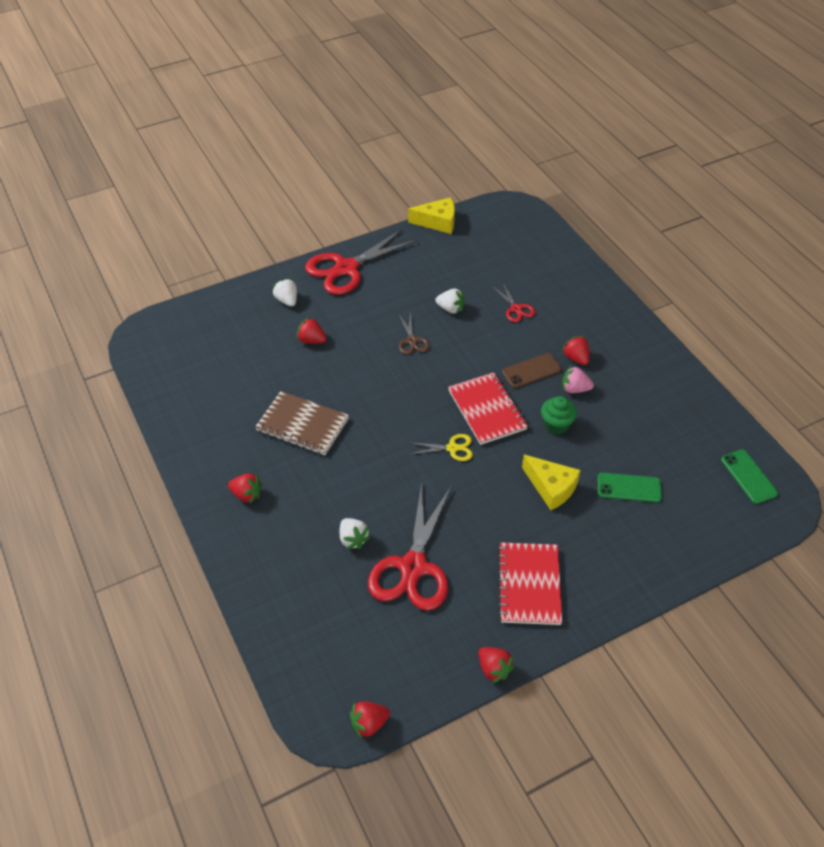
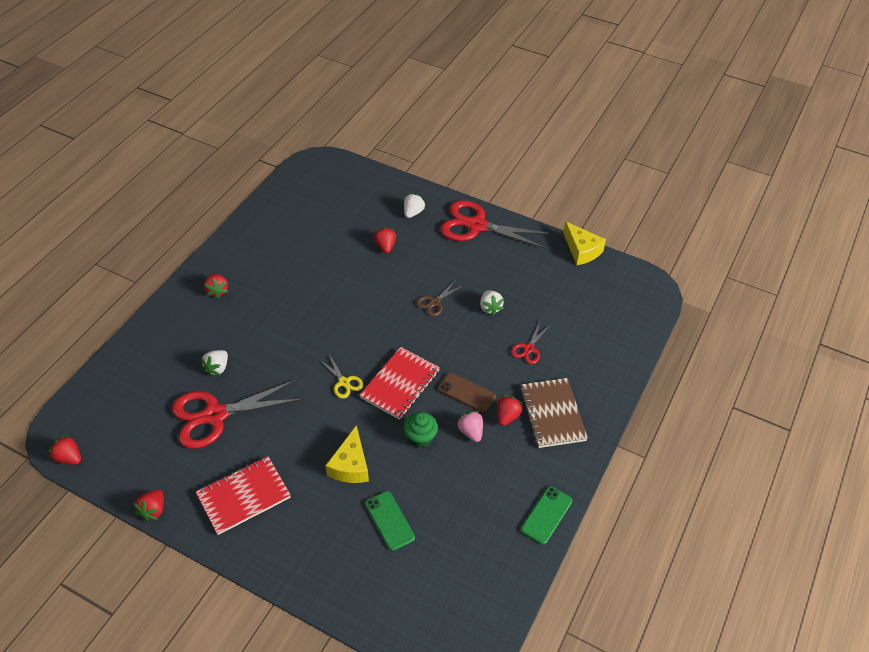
camera: 55 degrees right, 0 degrees up
brown notebook [255,391,349,455] -> brown notebook moved to [520,378,588,448]
green phone [721,450,778,504] -> green phone moved to [521,487,573,545]

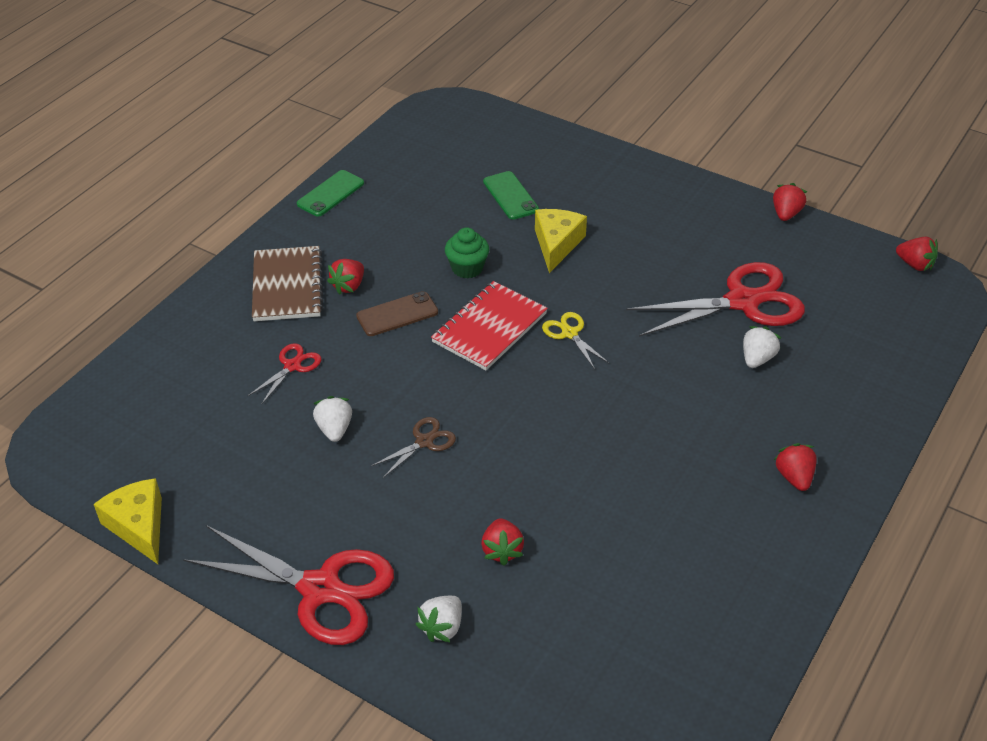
camera: 175 degrees left, 5 degrees down
red notebook [196,456,291,535] -> none
brown phone [438,373,496,413] -> brown phone turned 60 degrees counterclockwise [356,291,438,336]
pink strawberry [456,411,483,442] -> none

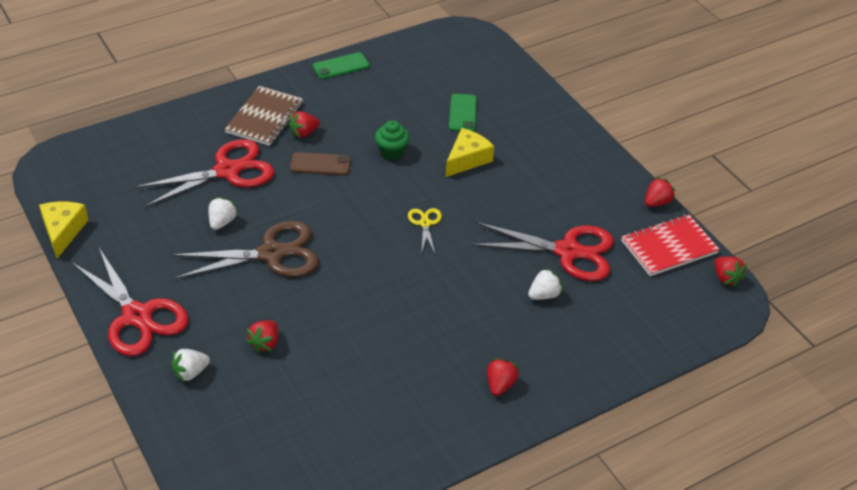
camera: 25 degrees right, 0 degrees up
red scissors [248,343,321,404] -> red scissors [134,139,274,207], size x2.15
brown scissors [371,417,456,478] -> brown scissors [171,221,319,279], size x2.15
red notebook [431,281,548,370] -> red notebook moved to [621,214,720,276]

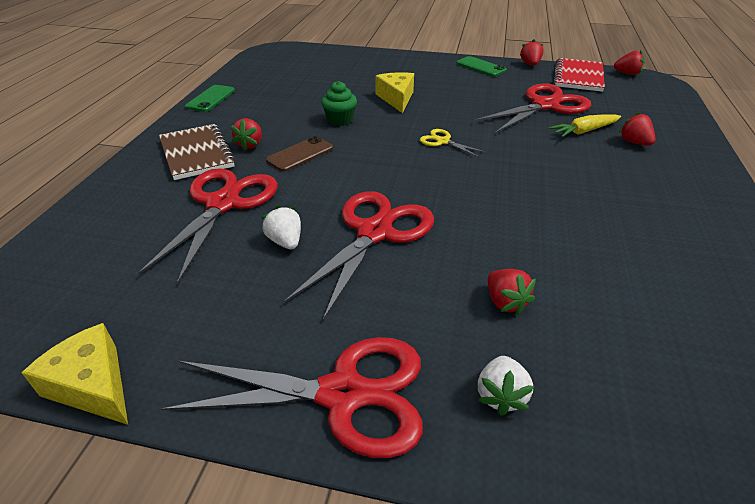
camera: 45 degrees left, 5 degrees down
brown scissors [171,221,319,279] -> red scissors [284,191,434,321]
green phone [449,94,477,132] -> green phone moved to [456,56,507,76]
red strawberry [487,358,519,396] -> red strawberry moved to [619,112,656,146]
white strawberry [528,268,563,300] -> yellow carrot [549,114,621,137]

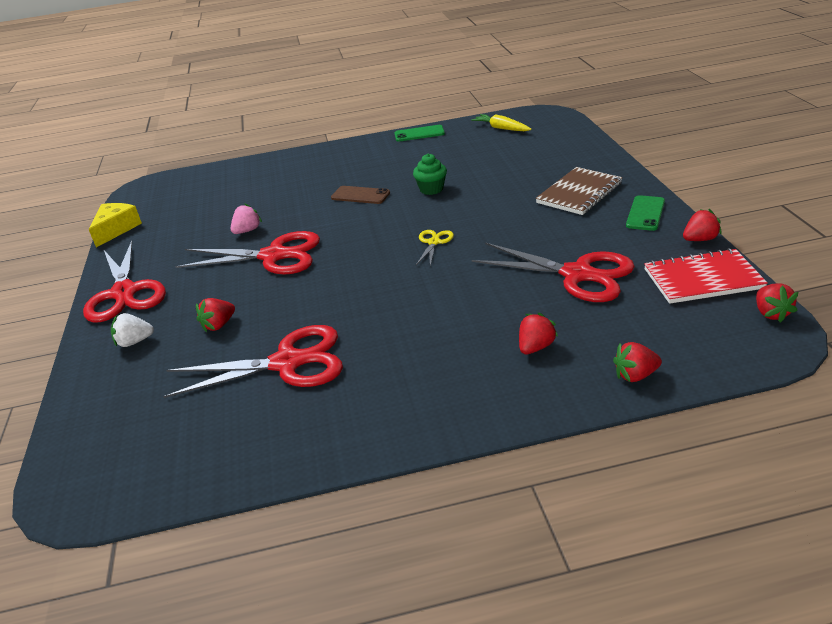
camera: 70 degrees right, 5 degrees down
red scissors [137,168,278,285] -> red scissors moved to [163,325,343,398]
brown notebook [159,124,235,180] -> brown notebook moved to [536,167,623,215]
red strawberry [231,118,262,151] -> red strawberry moved to [613,342,662,382]
white strawberry [261,205,301,249] -> pink strawberry [231,203,262,234]
yellow cheese [375,72,414,113] -> none
yellow carrot [549,114,621,137] -> yellow carrot moved to [471,114,532,131]

